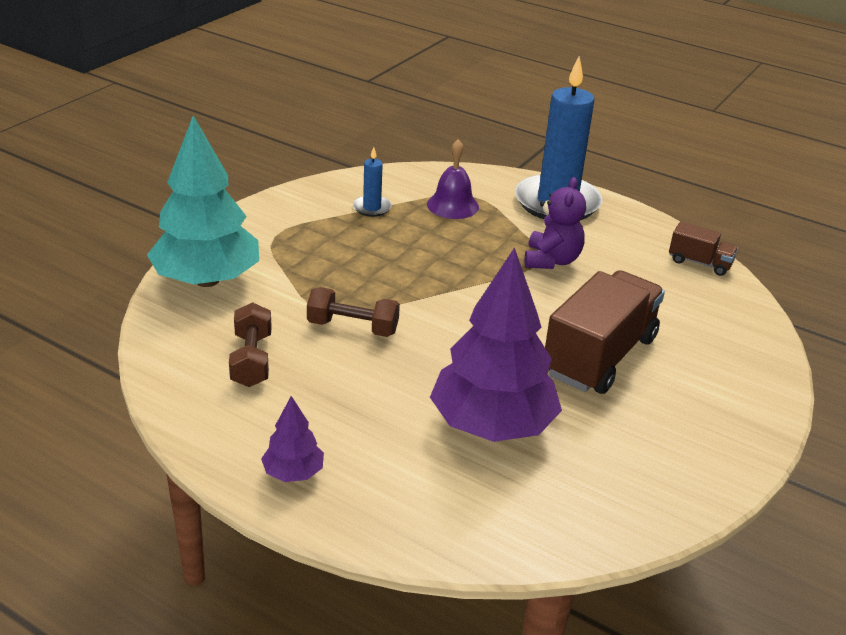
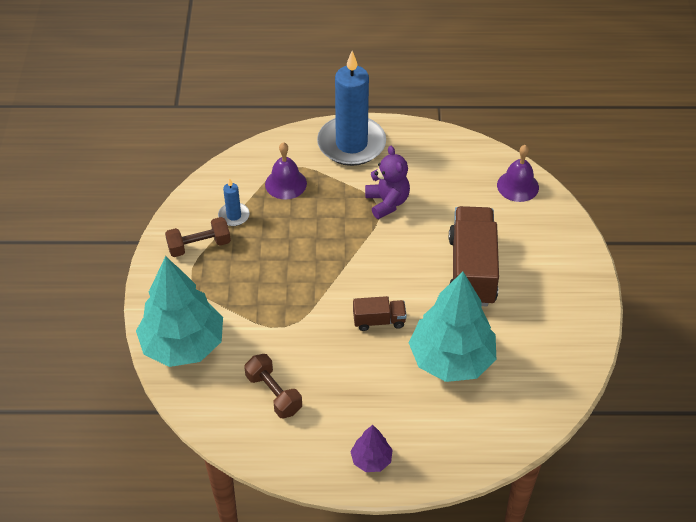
camera: 30 degrees left, 15 degrees up
brown dumbbell [307,287,400,337] -> brown dumbbell moved to [165,217,231,257]
purple tree [430,247,562,442] -> turquoise tree [409,272,496,382]
brown truck [669,222,738,276] -> brown truck moved to [353,296,407,331]
none -> purple bell [497,145,539,202]

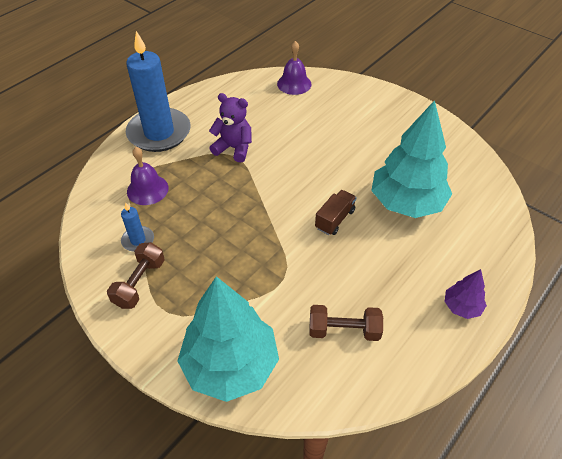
camera: 50 degrees left, 0 degrees up
brown truck [449,206,499,306] -> none

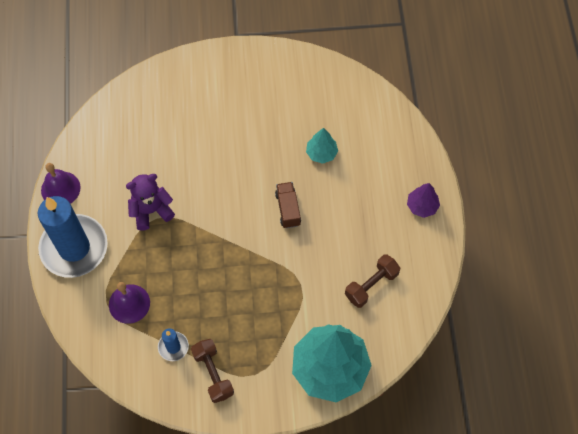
camera: 45 degrees left, 15 degrees up
purple bell [277,41,312,95] -> purple bell moved to [41,163,81,204]
turquoise tree [371,100,452,218] -> turquoise tree [306,128,338,164], size x0.45

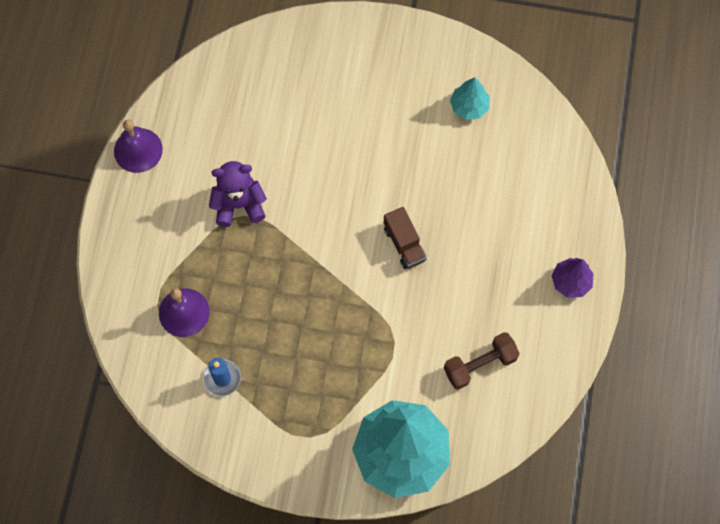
camera: 15 degrees right, 5 degrees up
blue candle [38,196,108,278] -> none
brown dumbbell [191,339,234,403] -> none
brown truck [275,182,301,228] -> brown truck turned 150 degrees clockwise [384,207,427,269]
turquoise tree [306,128,338,164] -> turquoise tree moved to [450,77,490,120]

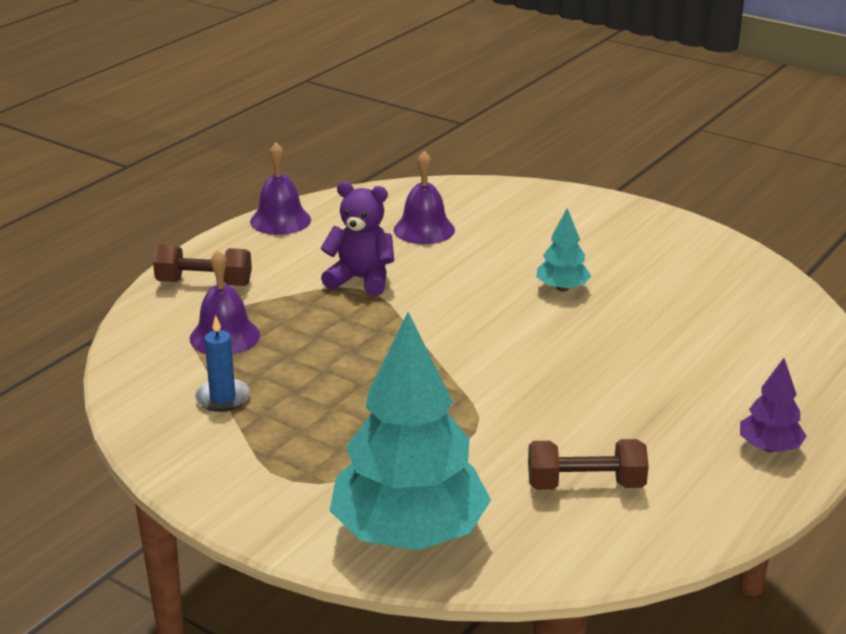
camera: 25 degrees right, 40 degrees down
brown truck [384,207,427,269] -> none
turquoise tree [450,77,490,120] -> turquoise tree moved to [536,208,591,292]
none -> brown dumbbell [153,244,252,286]
none -> purple bell [394,151,455,244]

